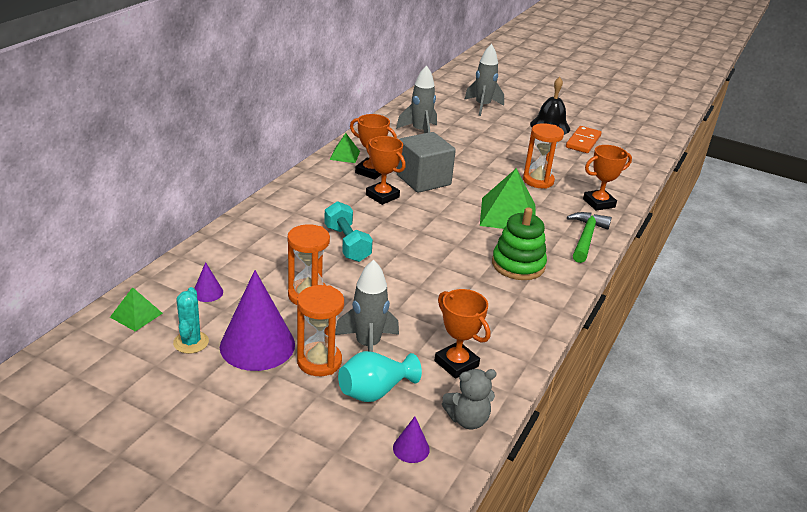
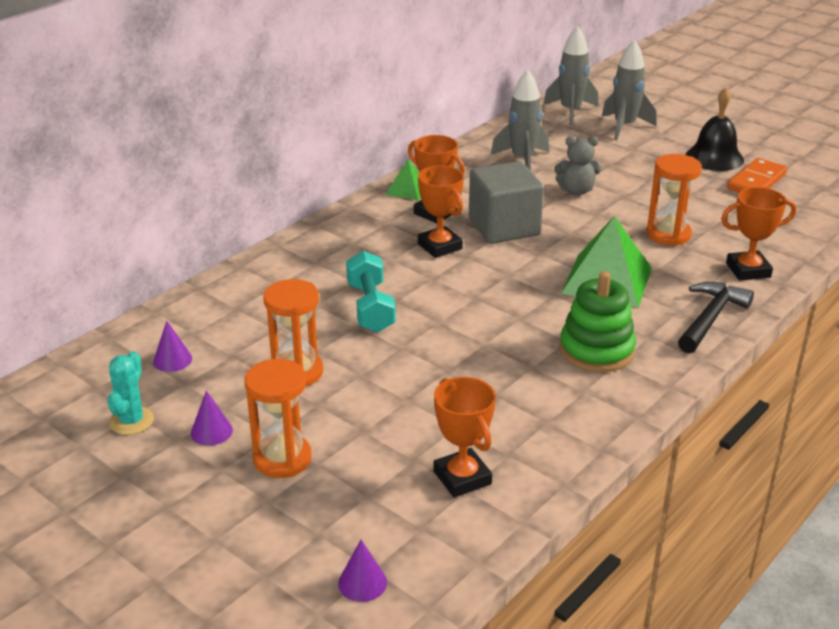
camera: 15 degrees right, 0 degrees up
green pyramid [110,287,163,332] -> none
purple cone [220,270,295,371] -> purple cone [191,390,233,446], size x0.44
grey rocket [335,260,399,352] -> grey rocket moved to [543,26,599,125]
turquoise vase [338,351,422,402] -> none
grey teddy bear [442,369,497,429] -> grey teddy bear moved to [554,136,601,195]
green hammer [567,212,612,263] -> black hammer [678,282,754,353]

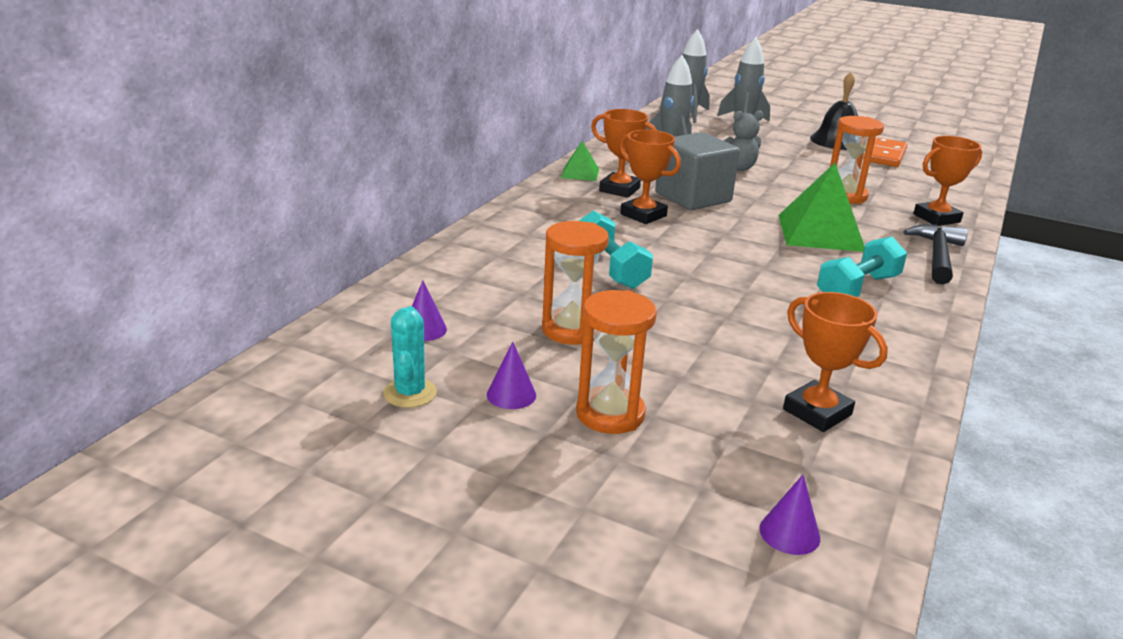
camera: 15 degrees left, 5 degrees down
green stacking toy [559,271,636,372] -> turquoise dumbbell [817,236,907,297]

